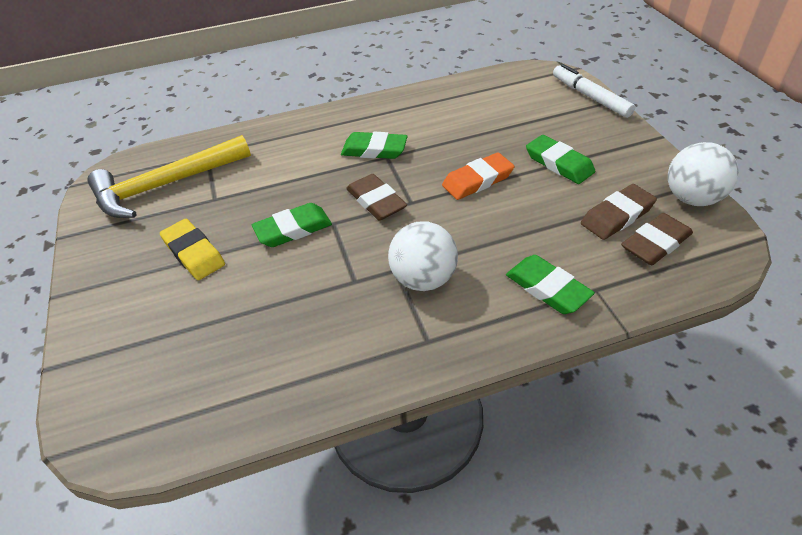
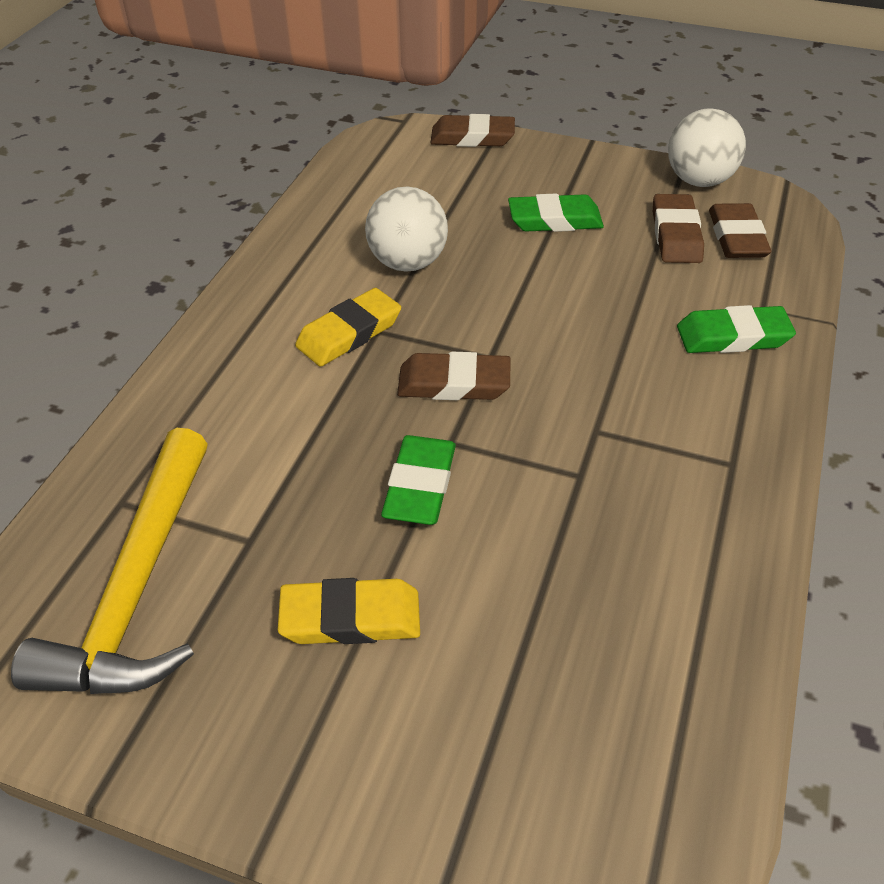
camera: 55 degrees left, 0 degrees up
green eraser [341,132,408,159] -> yellow eraser [295,288,401,367]
white ball [388,221,458,291] -> white ball moved to [365,187,448,272]
orange eraser [442,152,515,200] -> none
white marker [553,64,635,118] -> brown eraser [430,114,515,147]

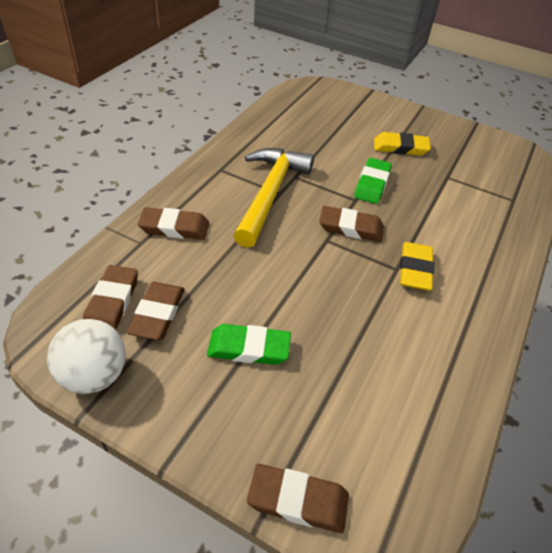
camera: 175 degrees left, 0 degrees up
yellow hammer [11,428,208,694] -> yellow hammer moved to [233,148,314,248]
yellow eraser [295,288,401,367] -> yellow eraser turned 45 degrees counterclockwise [400,242,434,291]
white ball [365,187,448,272] -> none
green eraser [677,305,796,353] -> brown eraser [138,207,209,240]

